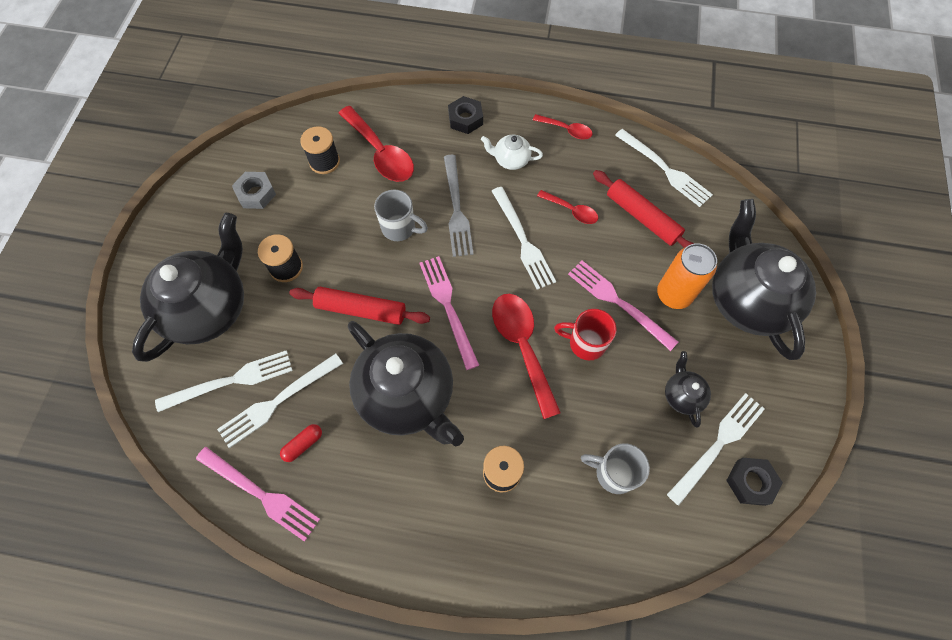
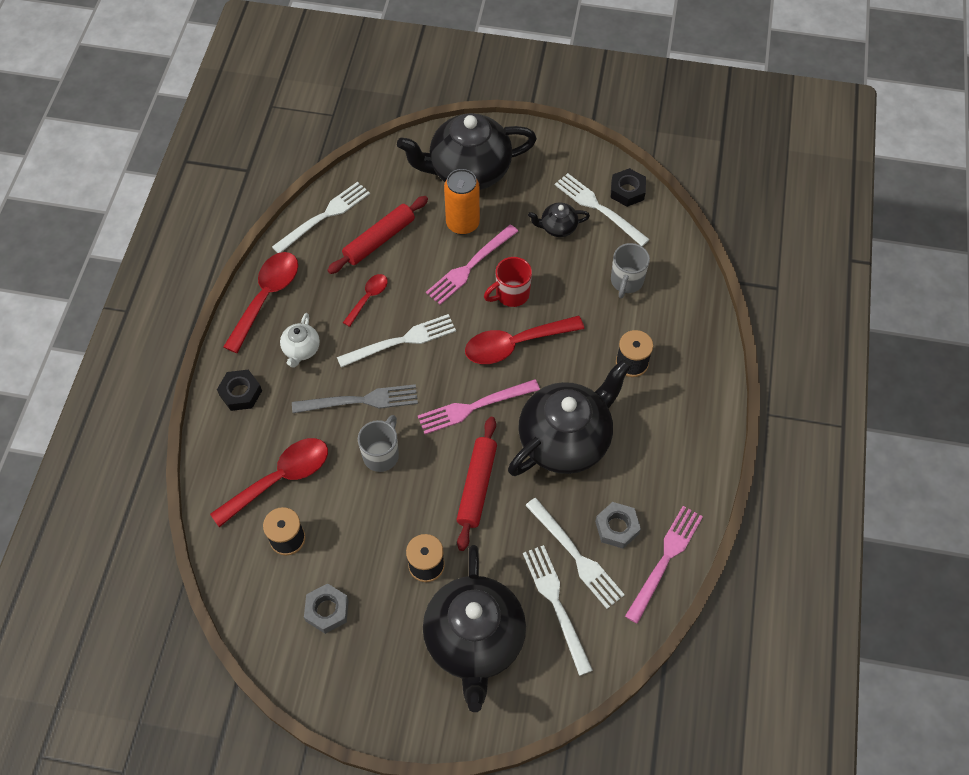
camera: 90 degrees left, 5 degrees down
black teapot [132,213,244,362] -> black teapot turned 120 degrees counterclockwise [423,545,526,712]
red capsule [280,424,322,462] -> grey nut [595,502,641,549]
red spoon [533,114,593,139] -> red spoon [223,252,298,353], size x1.82
red mug [554,309,616,360] -> red mug turned 45 degrees clockwise [484,257,532,307]

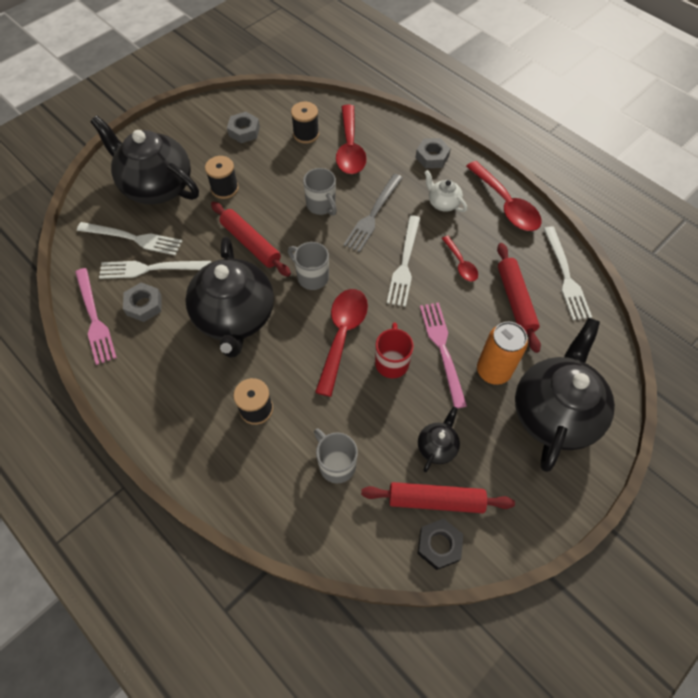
camera: 125 degrees right, 0 degrees up
black nut [217,370,262,411] -> grey nut [416,138,451,168]
pink fork [418,379,540,434] -> grey mug [288,242,329,290]
white fork [555,173,650,246] -> red rolling pin [361,482,515,513]

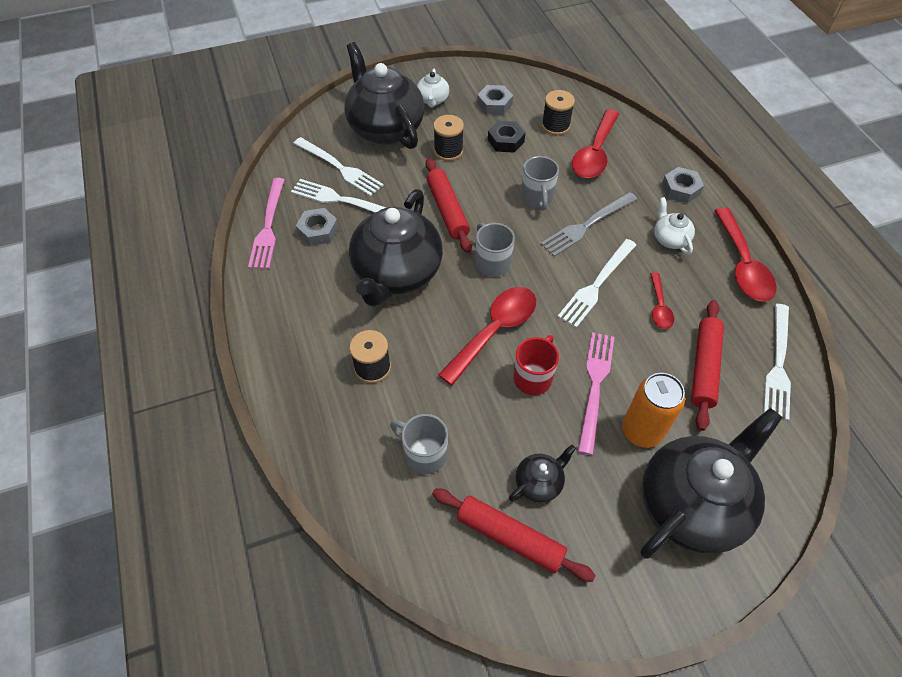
camera: 25 degrees right, 5 degrees down
grey mug [314,429,358,483] -> grey mug turned 45 degrees counterclockwise [390,414,448,474]
black nut [417,519,463,570] -> black nut moved to [488,120,525,153]
none -> white teapot [417,69,449,108]

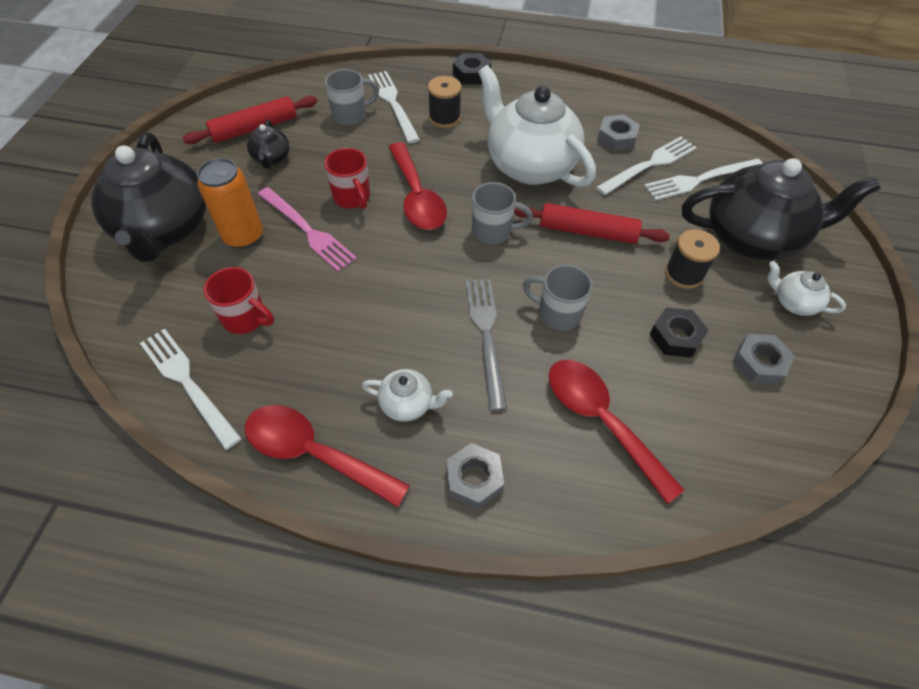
camera: 120 degrees right, 0 degrees up
pink fork [248,178,285,269] -> none
black teapot [349,189,443,307] -> white teapot [478,65,596,187]
black spool [542,90,575,135] -> none
white fork [558,239,636,328] -> white fork moved to [368,71,420,143]
red spoon [650,273,674,329] -> none
red rolling pin [691,300,724,431] -> red mug [204,267,274,334]
none -> black nut [453,53,491,84]

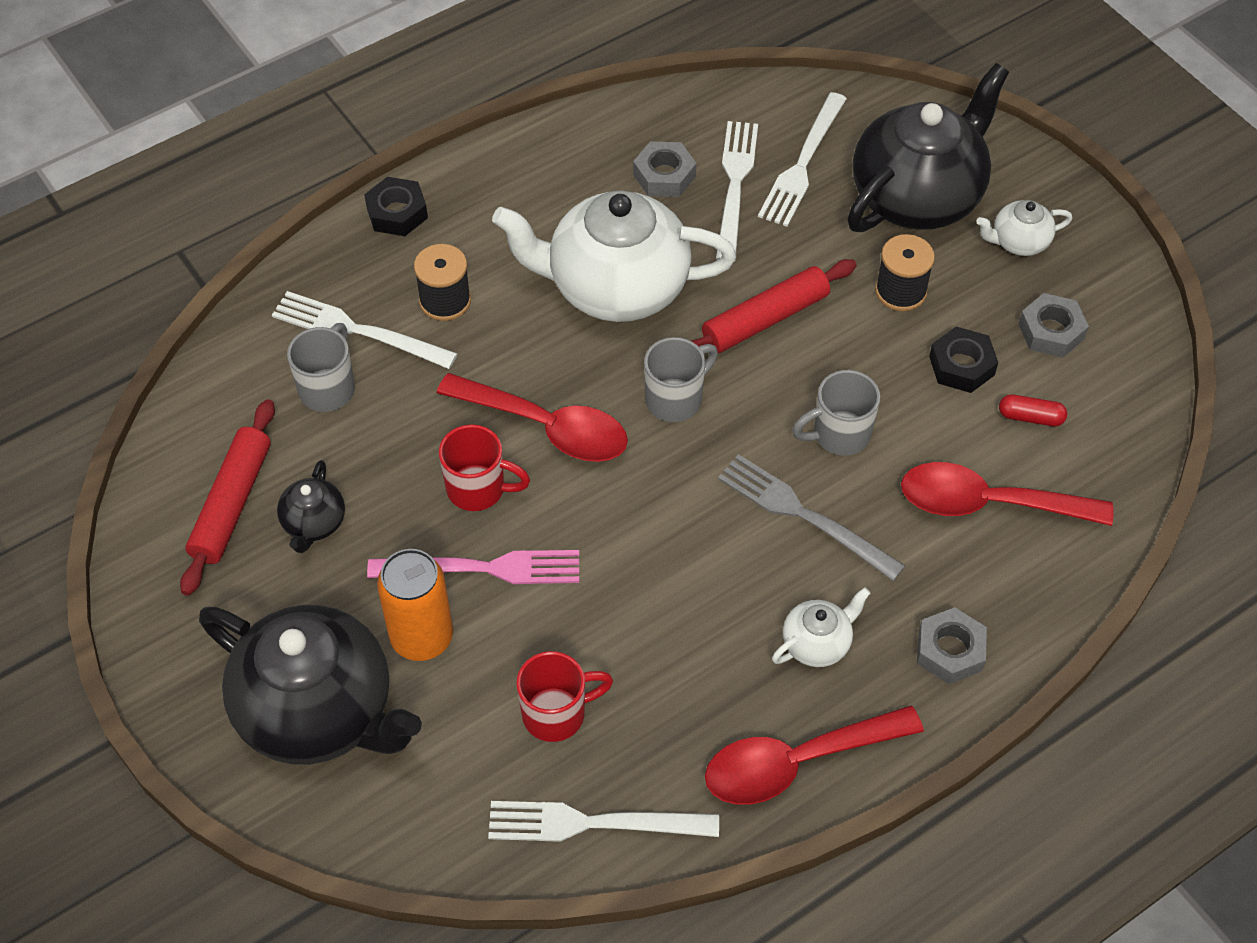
camera: 45 degrees left, 0 degrees up
black teapot [247,120,290,169] -> black teapot turned 60 degrees clockwise [277,460,345,553]
none -> red capsule [999,394,1067,426]

